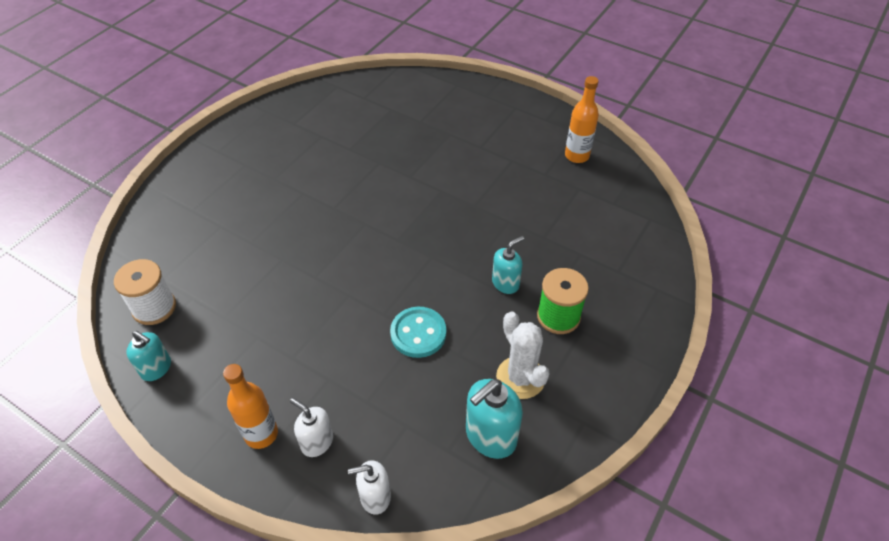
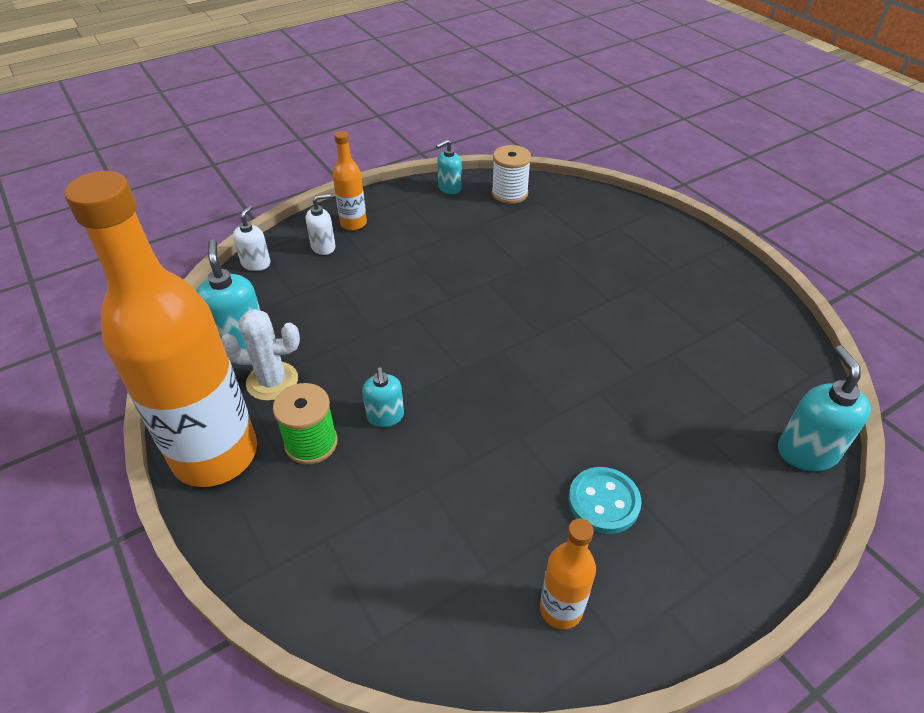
camera: 115 degrees right, 5 degrees down
turquoise button [390,307,446,358] -> turquoise button moved to [568,467,642,534]
none -> orange bottle [64,171,257,487]
none -> turquoise soap dispenser [778,346,871,471]

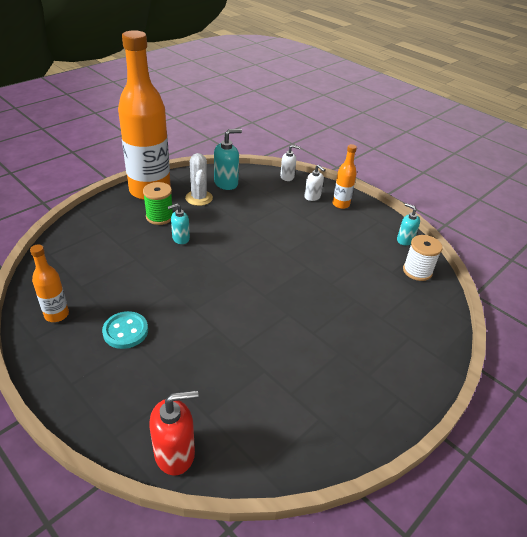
camera: 75 degrees right, 5 degrees down
turquoise soap dispenser [778,346,871,471] -> red soap dispenser [149,390,198,476]

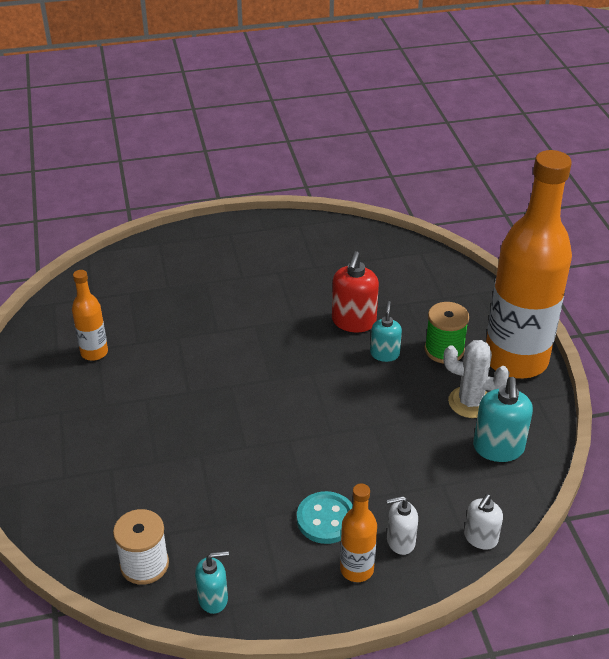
camera: 125 degrees right, 0 degrees up
orange bottle [30,244,69,322] -> orange bottle moved to [72,270,108,361]
turquoise button [102,311,148,349] -> turquoise button moved to [297,491,353,544]
red soap dispenser [149,390,198,476] -> red soap dispenser moved to [332,251,379,332]

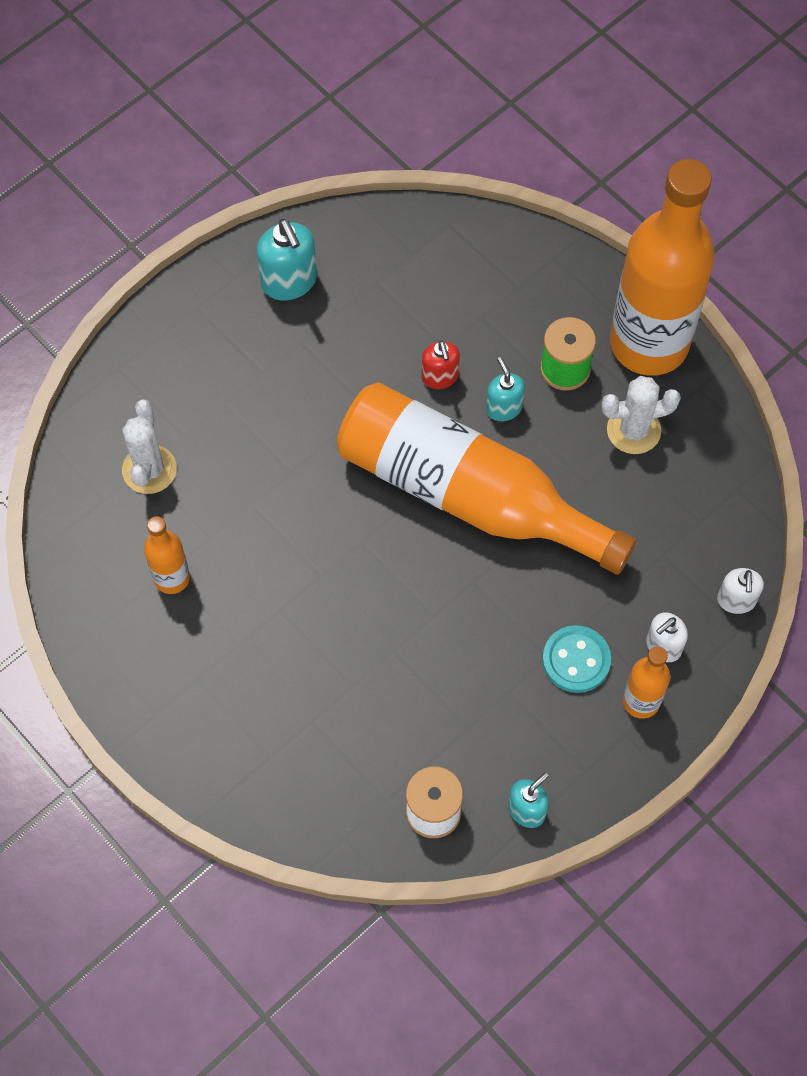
camera: 30 degrees left, 25 degrees up
red soap dispenser [332,251,379,332] -> red soap dispenser [422,340,460,389], size x0.63
turquoise soap dispenser [473,377,533,462] -> turquoise soap dispenser moved to [257,219,317,300]
none -> white cactus [122,400,177,494]
none -> orange bottle [337,382,636,575]

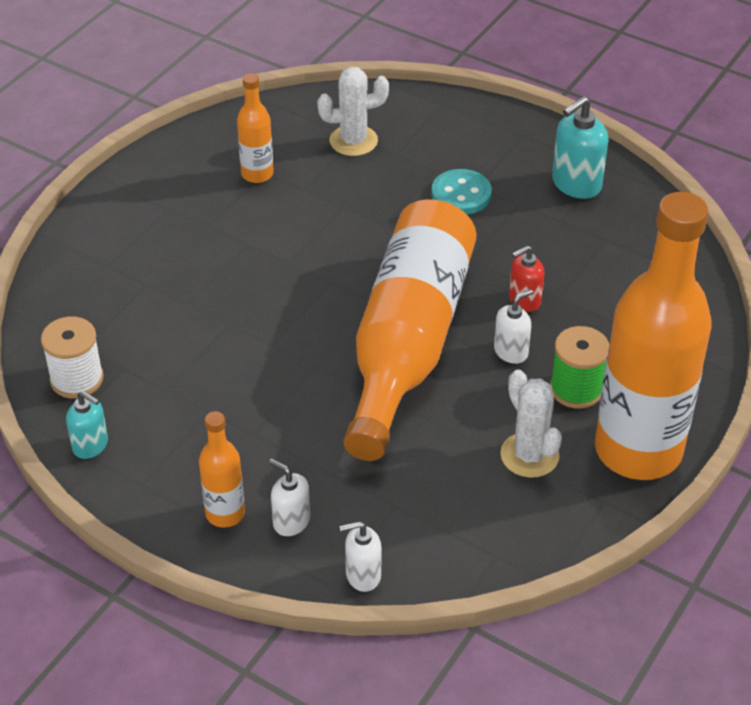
camera: 75 degrees right, 20 degrees down
turquoise soap dispenser [486,357,525,421] -> white soap dispenser [494,289,533,364]
turquoise button [542,625,611,693] -> turquoise button moved to [431,169,492,214]

